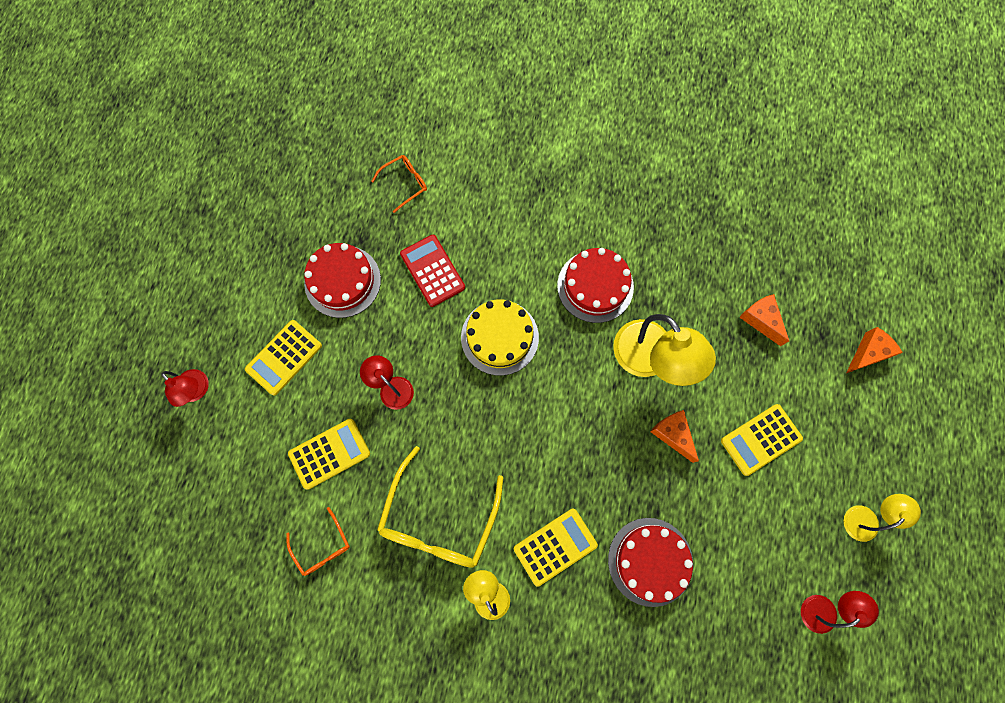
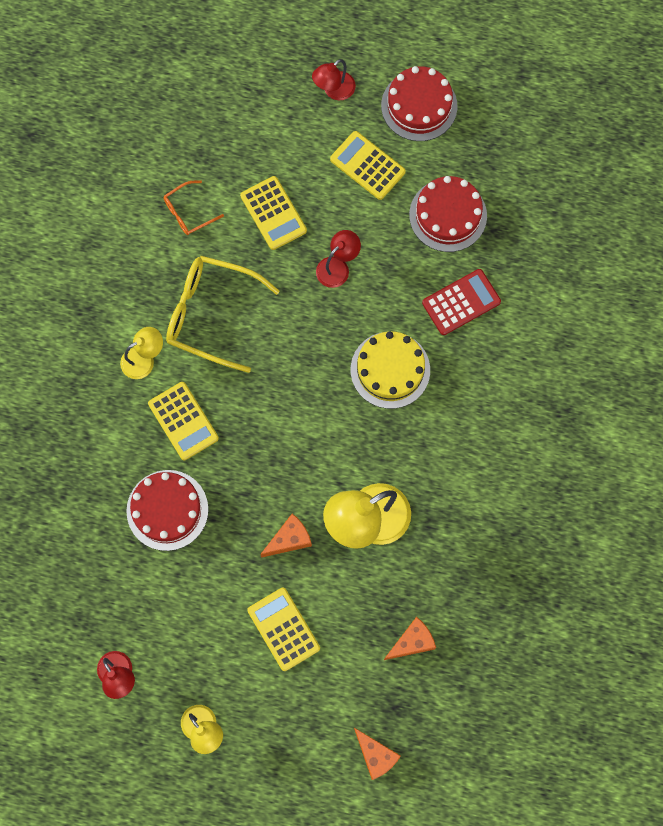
camera: 90 degrees right, 0 degrees up
orange glasses [372,155,427,213] -> none
red cake [557,248,634,323] -> red cake moved to [381,66,457,141]

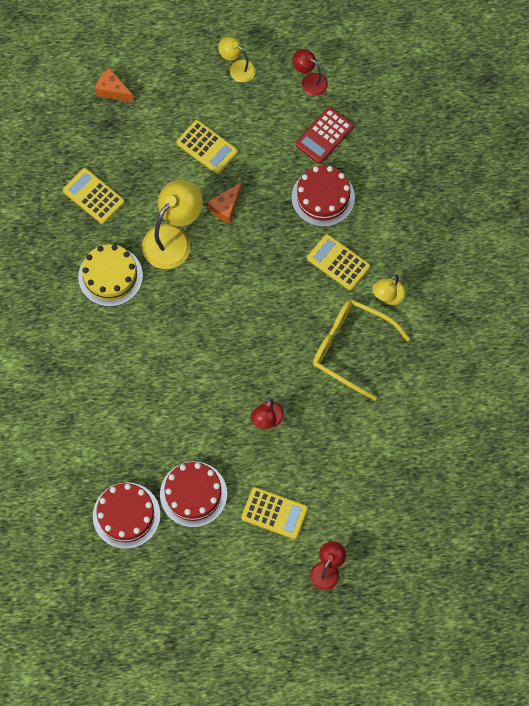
camera: 160 degrees right, 5 degrees down
orange glasses [164,181,224,235] -> none
yellow glasses [166,256,280,373] -> yellow glasses turned 150 degrees counterclockwise [313,299,410,400]
yellow calculator [240,176,307,250] -> yellow calculator moved to [63,168,124,224]
yellow cake [351,331,430,409] -> yellow cake moved to [78,244,143,307]
red cake [381,66,457,141] -> red cake moved to [93,482,160,549]
orange cheese [384,617,436,660] -> none
red calculator [422,269,501,335] -> red calculator moved to [295,107,354,164]

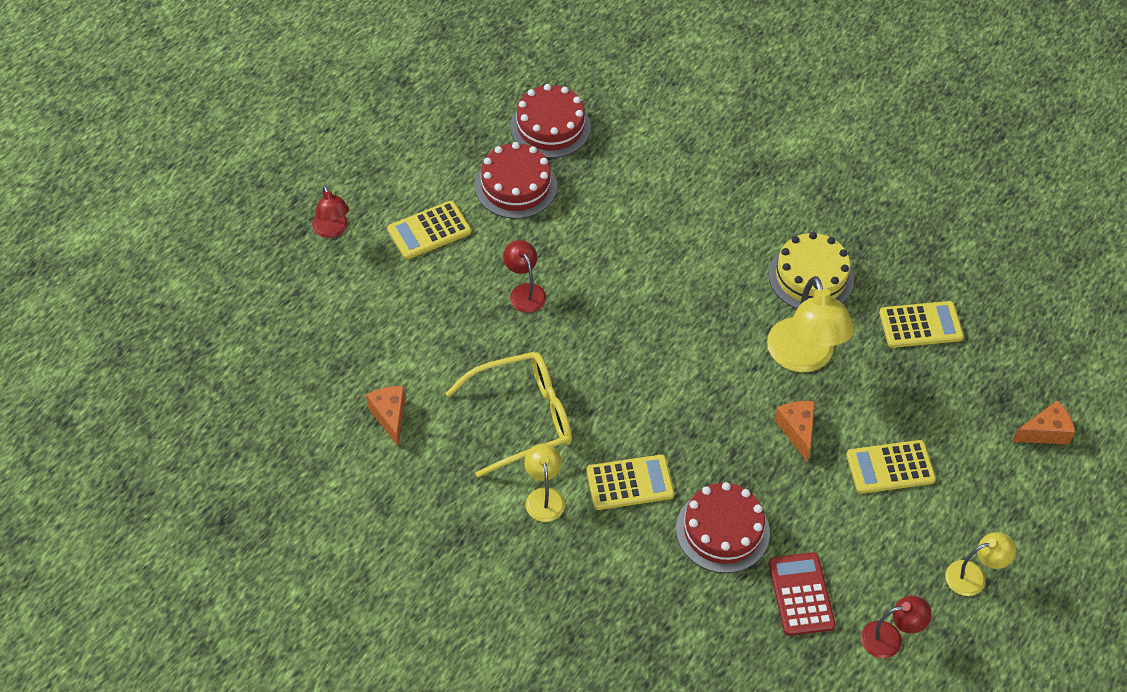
camera: 130 degrees right, 15 degrees down
none -> orange cheese [366,386,405,446]

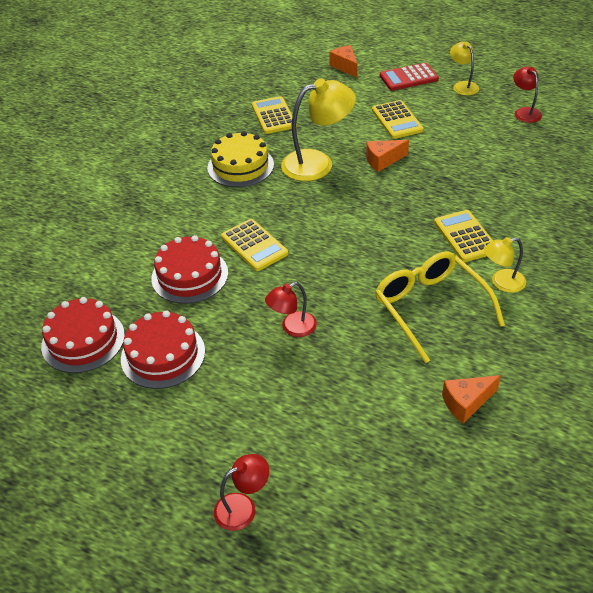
camera: 95 degrees left, 10 degrees down
yellow calculator [387,201,471,260] -> yellow calculator moved to [221,219,288,271]
red cake [676,482,770,573] -> red cake moved to [151,235,228,304]
red calculator [768,552,836,636] -> red calculator moved to [380,63,439,91]

